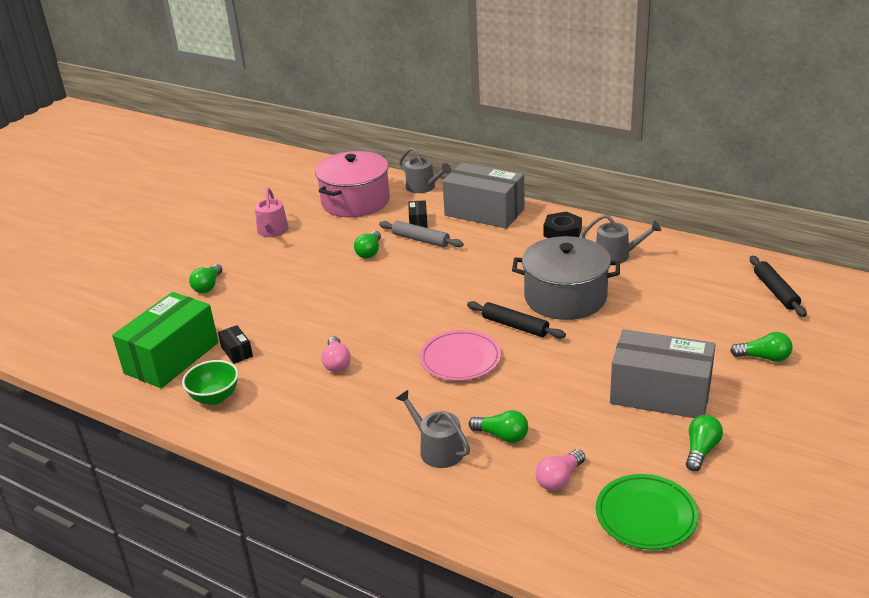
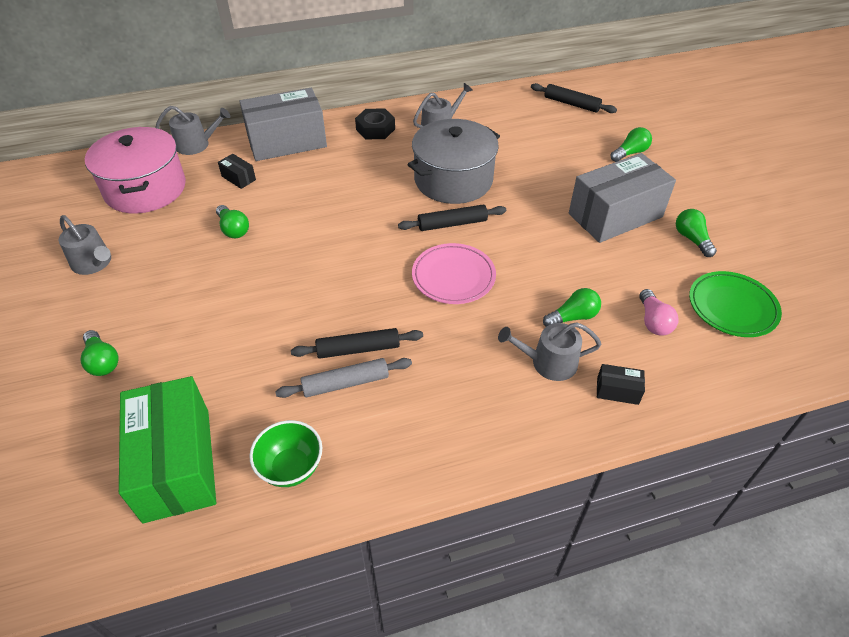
camera: 50 degrees left, 15 degrees up
black box [218,325,253,364] -> black box moved to [597,364,645,405]
pink watering can [255,188,289,237] -> grey watering can [58,215,111,275]
pink light bulb [321,336,351,372] -> black rolling pin [291,328,423,358]
grey rolling pin [379,221,464,247] -> grey rolling pin moved to [275,358,412,398]

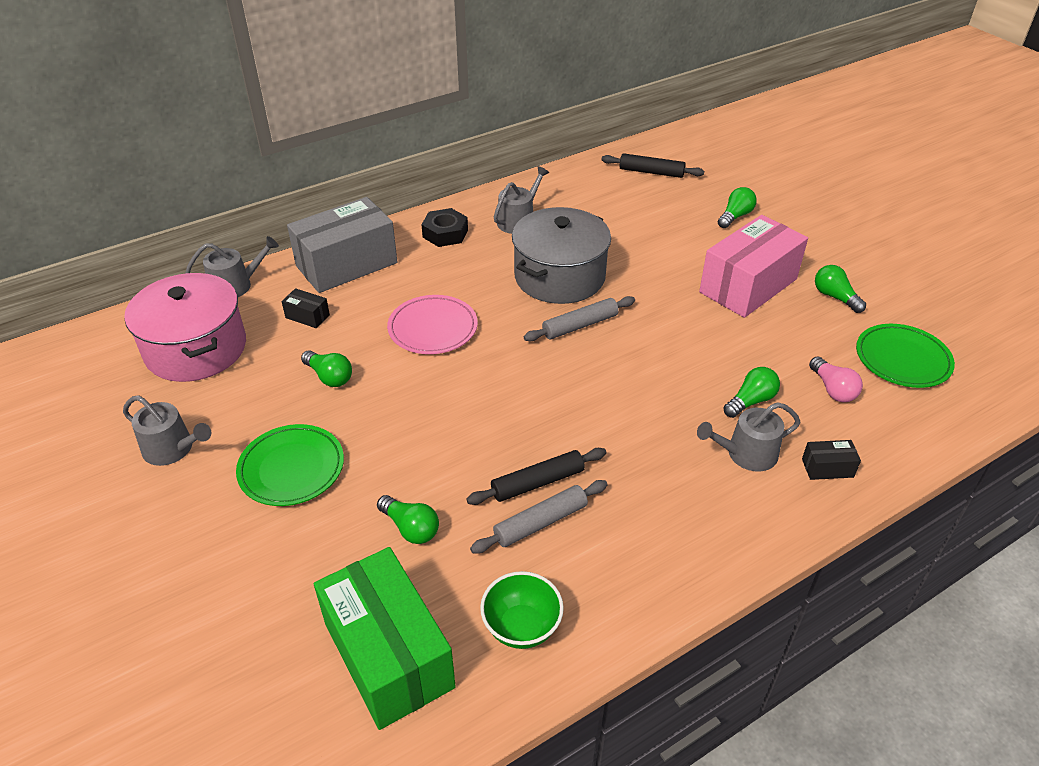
camera: 15 degrees left, 5 degrees down
green light bulb [80,330,119,376] -> green light bulb moved to [377,495,439,544]
black rolling pin [398,205,506,231] -> grey rolling pin [524,296,635,341]
pink plate [412,243,496,304] -> pink plate moved to [387,295,478,354]
grey box [569,153,676,243] -> pink box [699,215,808,318]
none -> green plate [236,424,344,506]

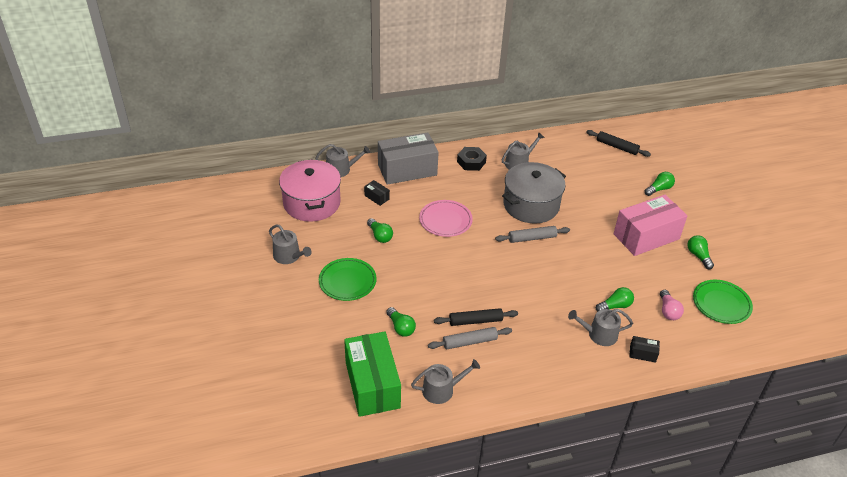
camera: 15 degrees right, 0 degrees up
green bowl [480,571,564,649] -> grey watering can [411,359,480,404]

